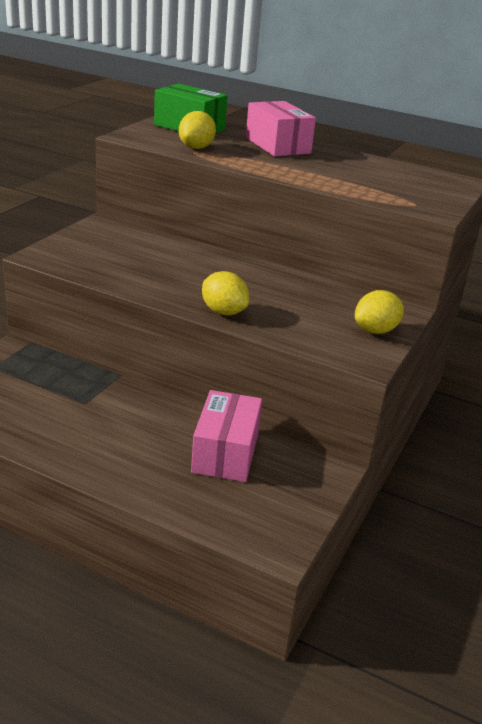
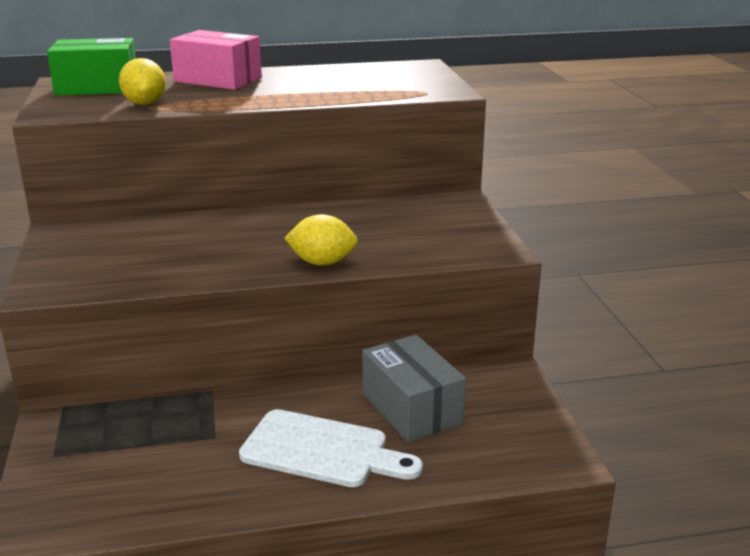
camera: 35 degrees left, 5 degrees down
pink box [191,390,262,482] -> grey box [362,335,466,442]
yellow lemon [355,290,404,334] -> none
none -> white cutting board [239,409,423,487]

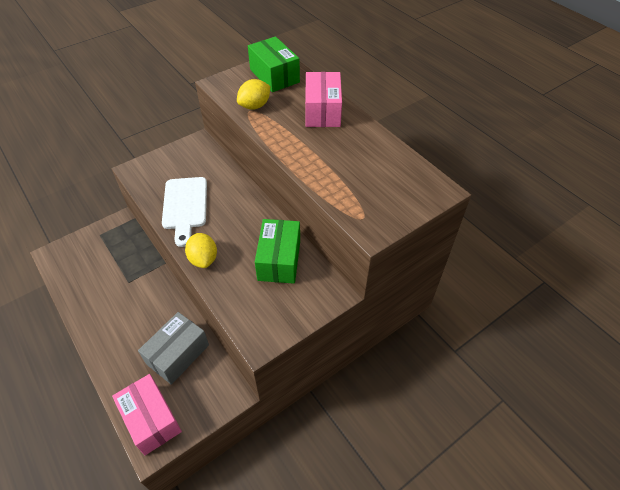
camera: 65 degrees right, 25 degrees up
white cutting board [239,409,423,487] -> white cutting board moved to [162,177,207,247]
none -> pink box [112,374,182,455]
none -> green box [255,219,300,284]

